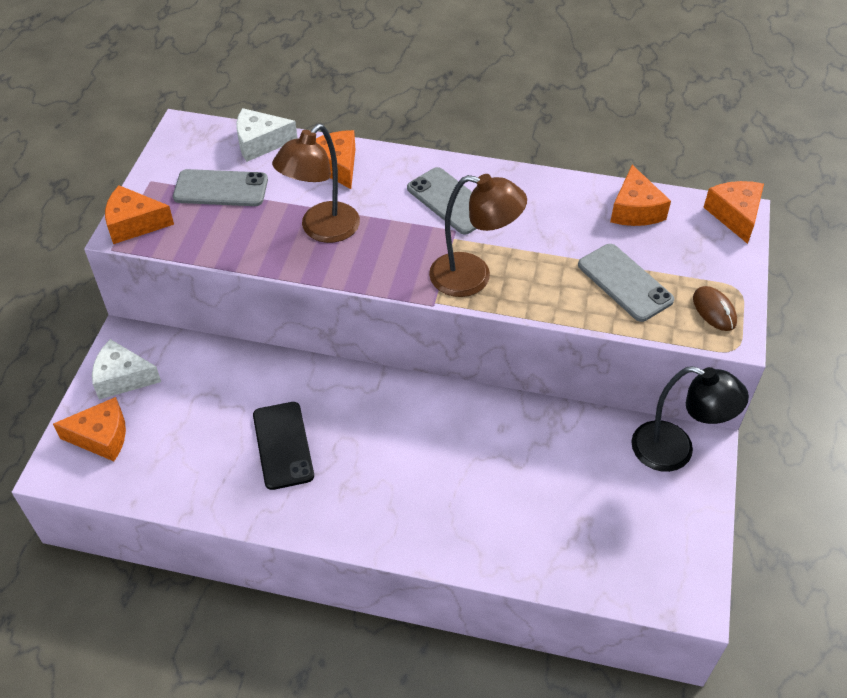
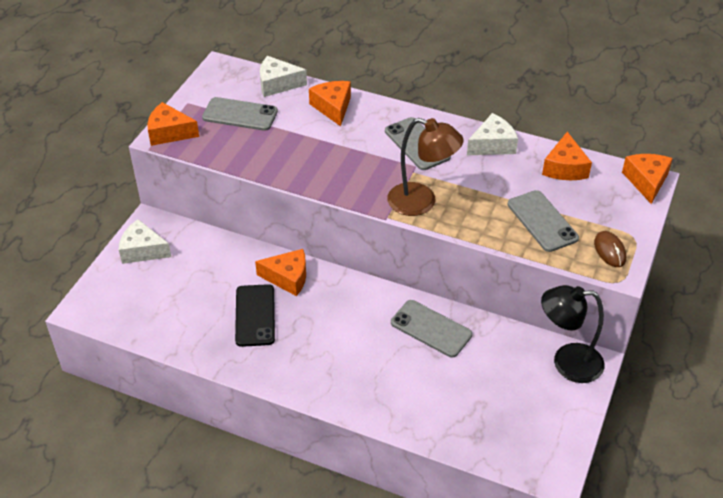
camera: 10 degrees right, 5 degrees down
orange cheese [53,397,126,461] -> orange cheese moved to [255,249,306,296]
brown lamp [272,124,360,243] -> none
black lamp [631,366,749,472] -> black lamp turned 150 degrees clockwise [541,285,605,383]
none -> grey phone [391,300,472,357]
none -> white cheese [467,113,518,155]

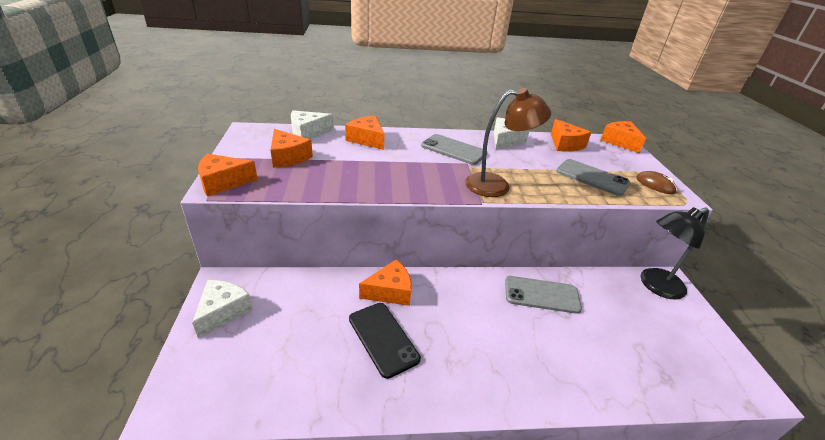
camera: 30 degrees left, 10 degrees down
white cheese [119,219,171,264] -> white cheese turned 120 degrees clockwise [192,280,253,339]
grey phone [202,97,278,131] -> orange cheese [270,129,313,168]

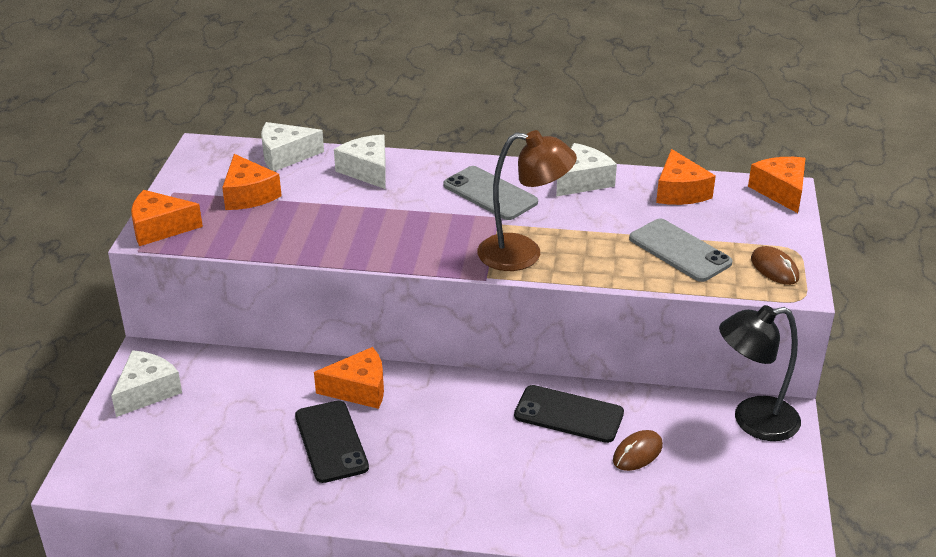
camera: 15 degrees right, 0 degrees up
orange cheese [345,116,384,150] -> white cheese [334,135,386,189]
grey phone [505,276,582,314] -> black phone [514,385,624,443]
none -> brown mouse [613,430,663,471]

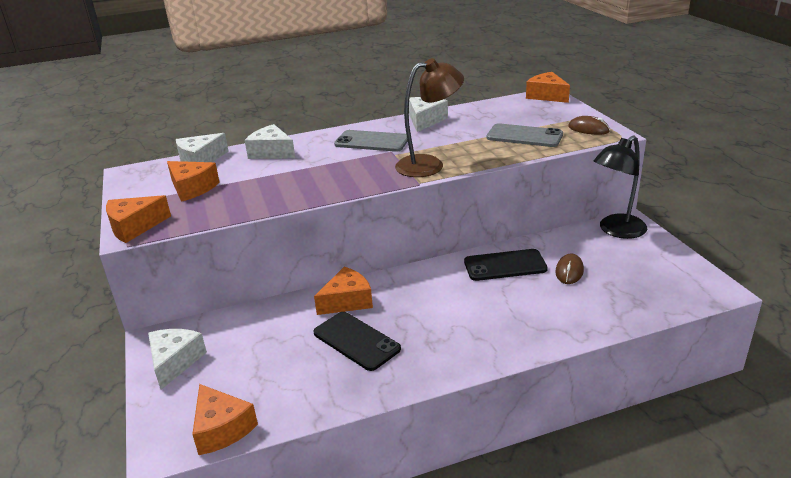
camera: 25 degrees left, 5 degrees down
orange cheese [656,149,716,205] -> orange cheese moved to [192,384,258,455]

